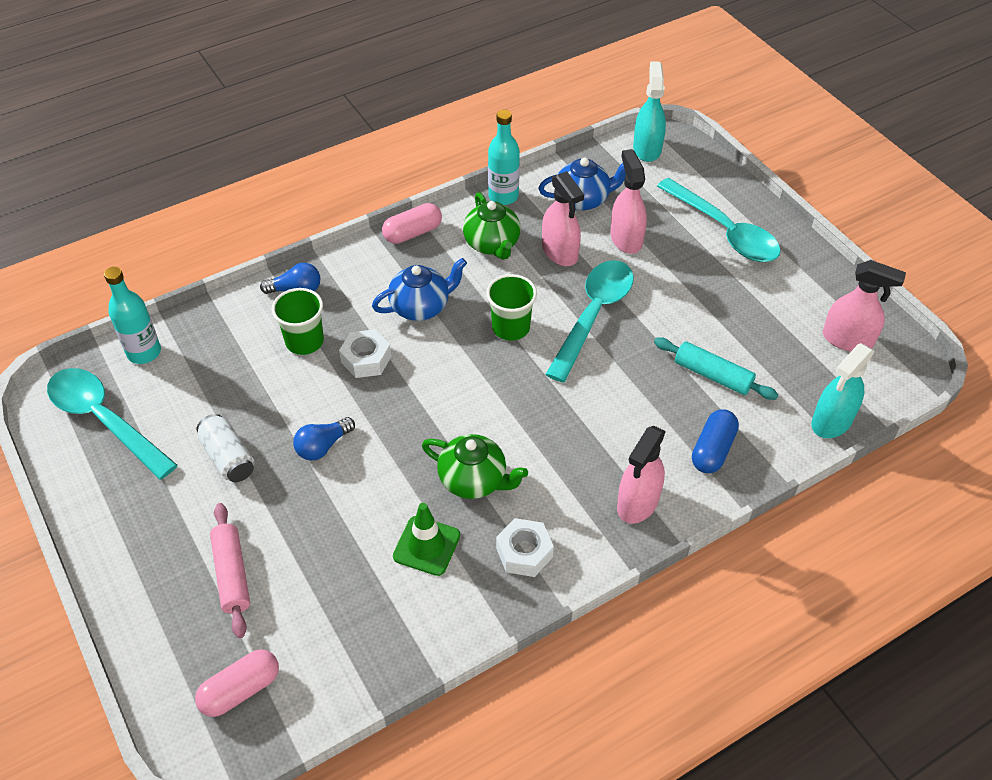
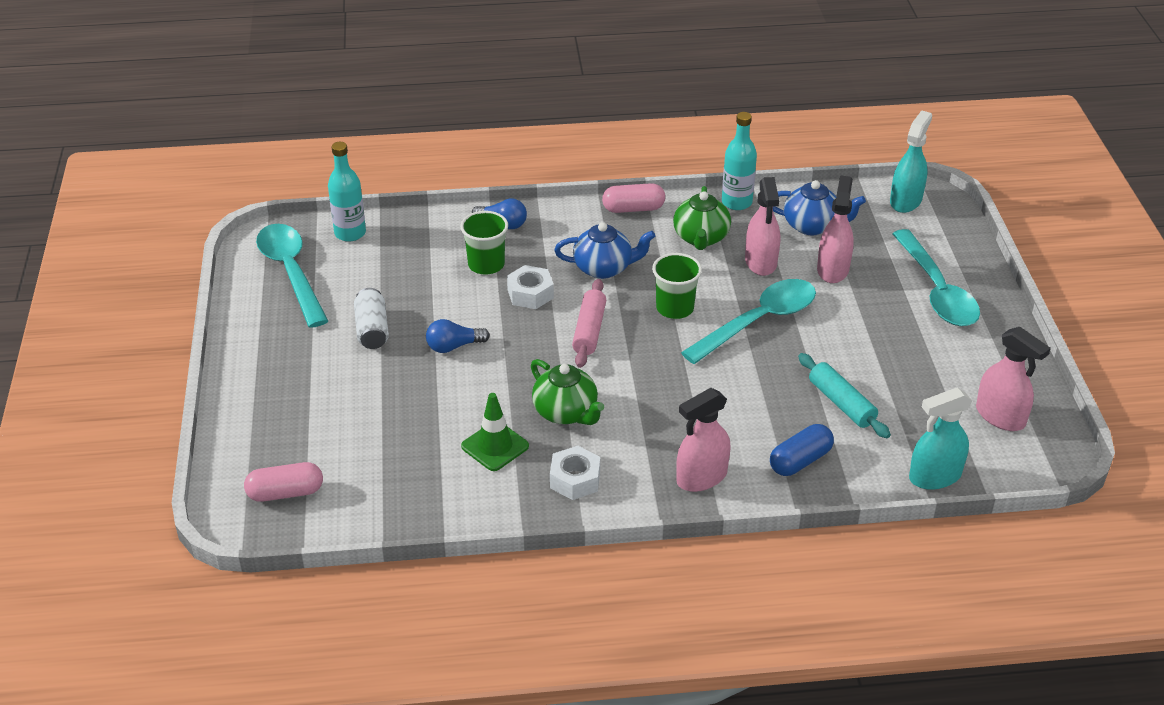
camera: 25 degrees right, 10 degrees down
pink rolling pin [210,503,250,638] -> pink rolling pin moved to [572,279,606,368]

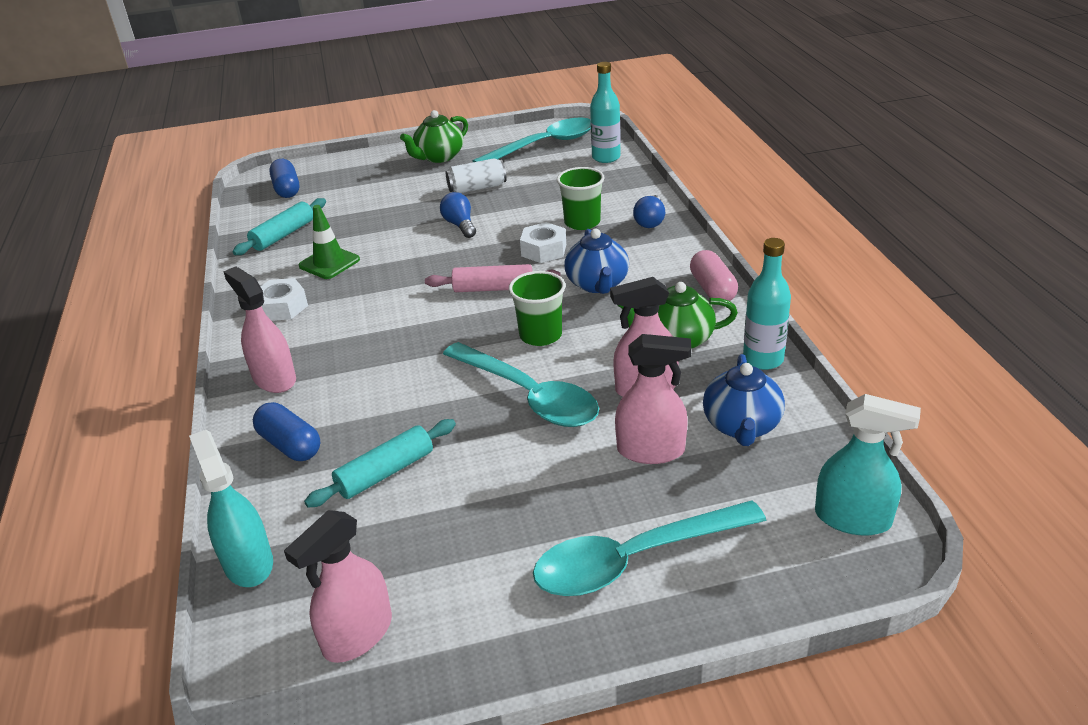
camera: 85 degrees right, 5 degrees down
pink capsule [244,462,323,502] -> blue capsule [269,159,299,198]
green teapot [531,359,604,425] -> green teapot moved to [400,110,468,163]
none -> turquoise rolling pin [232,198,326,255]

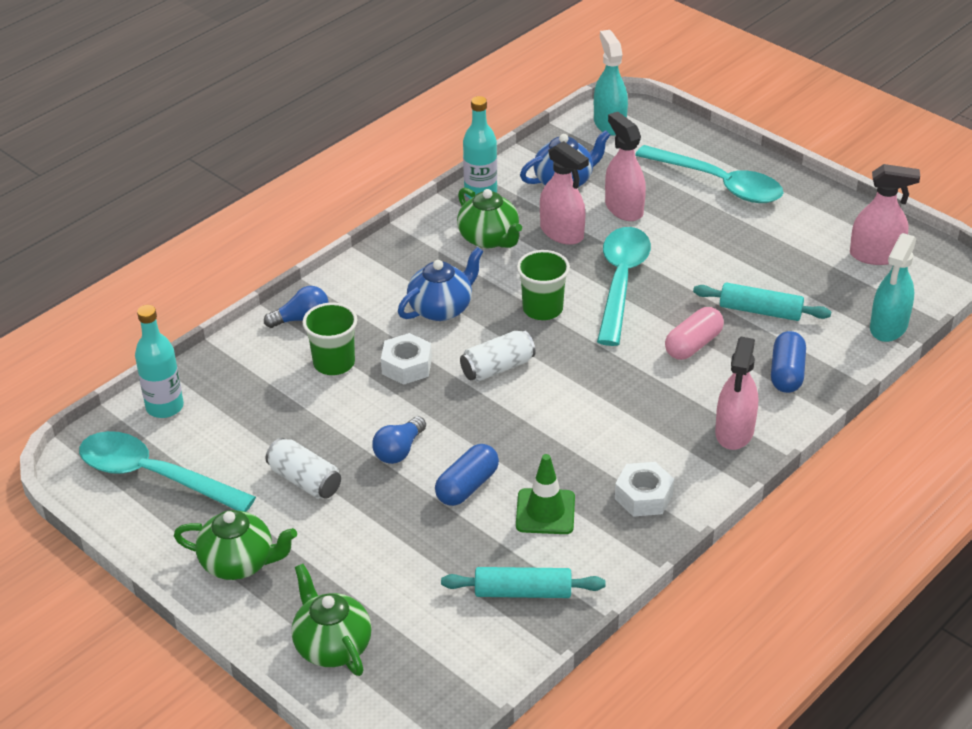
camera: 125 degrees left, 5 degrees up
blue capsule [269,159,299,198] -> blue capsule moved to [435,444,499,506]
pink rolling pin [425,264,561,292] -> white can [460,330,536,382]
pink capsule [690,250,738,301] -> pink capsule moved to [665,307,724,360]
none -> green teapot [291,564,372,676]

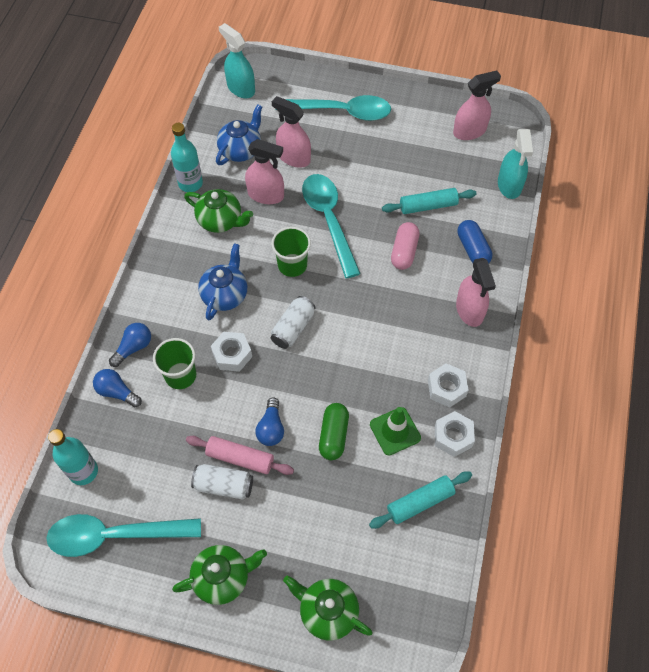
camera: 30 degrees left, 20 degrees up
blue capsule [435,444,499,506] -> green capsule [319,403,349,460]
none -> blue light bulb [93,369,142,407]
none -> pink rolling pin [186,436,294,475]
none -> white nut [435,411,475,457]

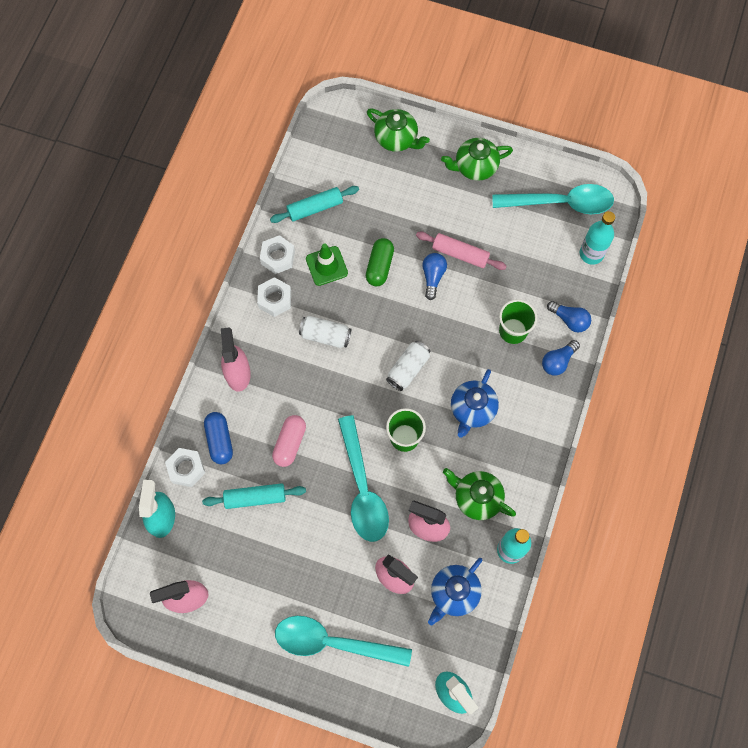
camera: 175 degrees left, 10 degrees up
white can [191,464,253,500] -> white can moved to [299,316,351,348]
white nut [211,332,252,372] -> white nut moved to [165,448,205,487]

